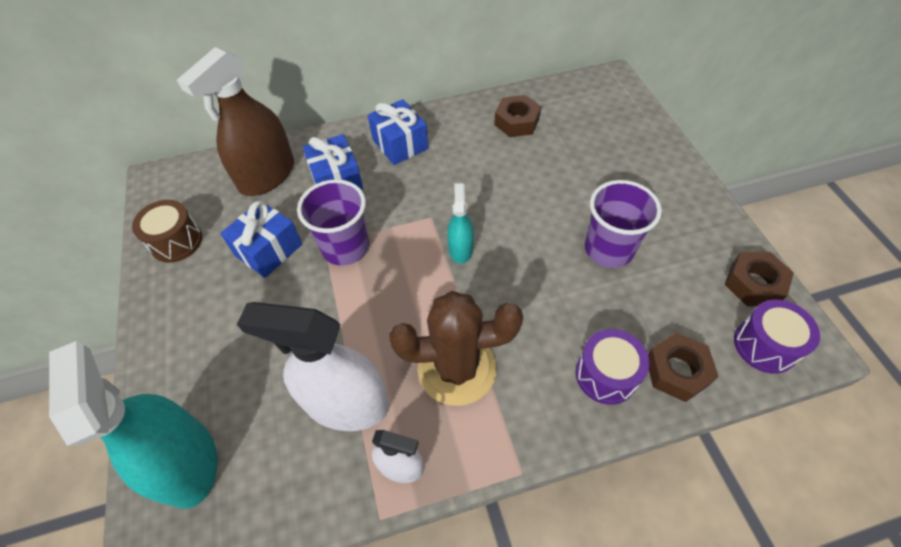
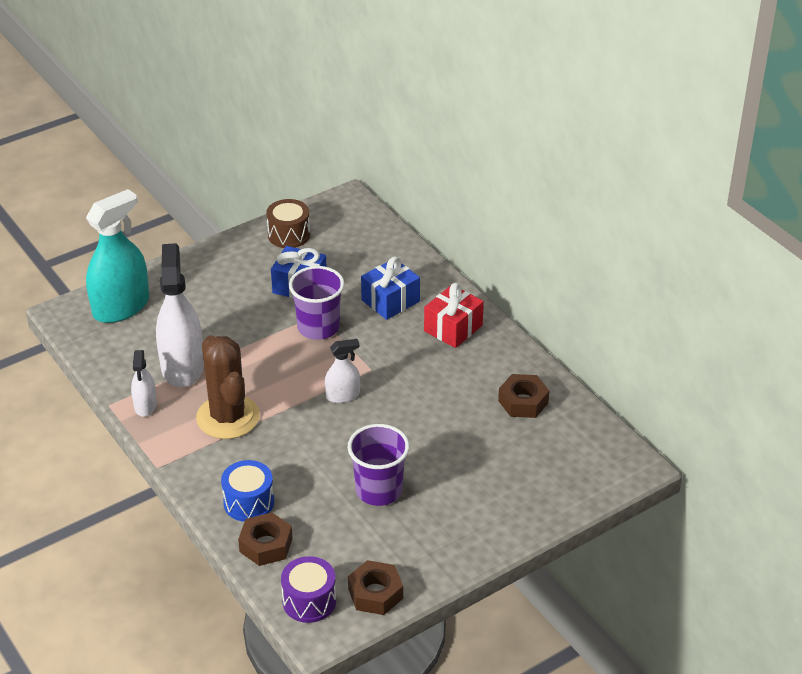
camera: 70 degrees right, 15 degrees down
brown spray bottle [177,47,294,196] -> none
blue gift [368,99,428,165] -> red gift [424,283,484,348]
turquoise spray bottle [447,183,474,264] -> white spray bottle [325,339,360,403]
purple drum [576,329,649,405] -> blue drum [221,460,274,522]

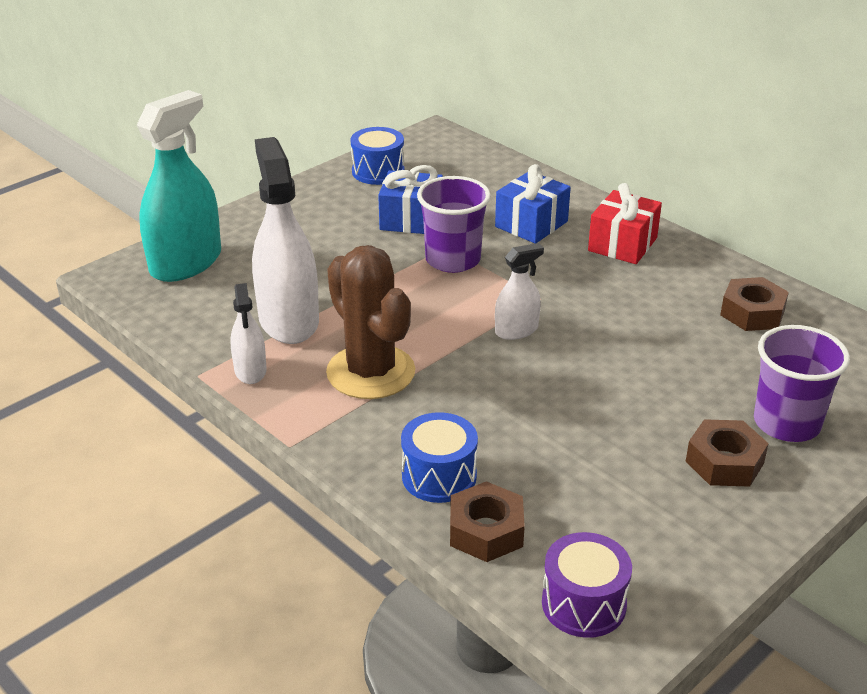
camera: 10 degrees left, 5 degrees down
brown drum [266,199,310,248] -> blue drum [350,127,404,185]
purple cup [348,424,409,506] -> purple cup moved to [754,325,850,442]
brown nut [348,560,403,615] -> brown nut moved to [686,419,769,487]

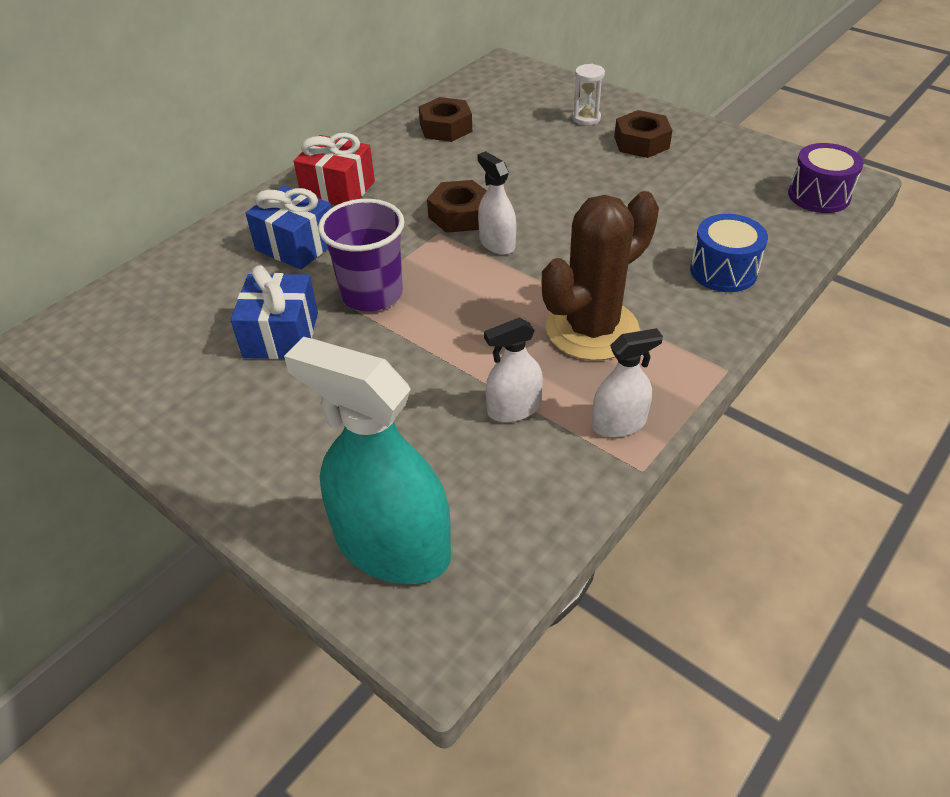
camera: 95 degrees left, 10 degrees up
white spray bottle [252,137,319,344] -> white spray bottle [484,317,543,422], size x0.51
blue drum [350,127,404,185] -> none
brown nut [450,481,525,562] -> brown nut moved to [427,180,487,233]
purple cup [754,325,850,442] -> white hourglass [572,64,605,125]

